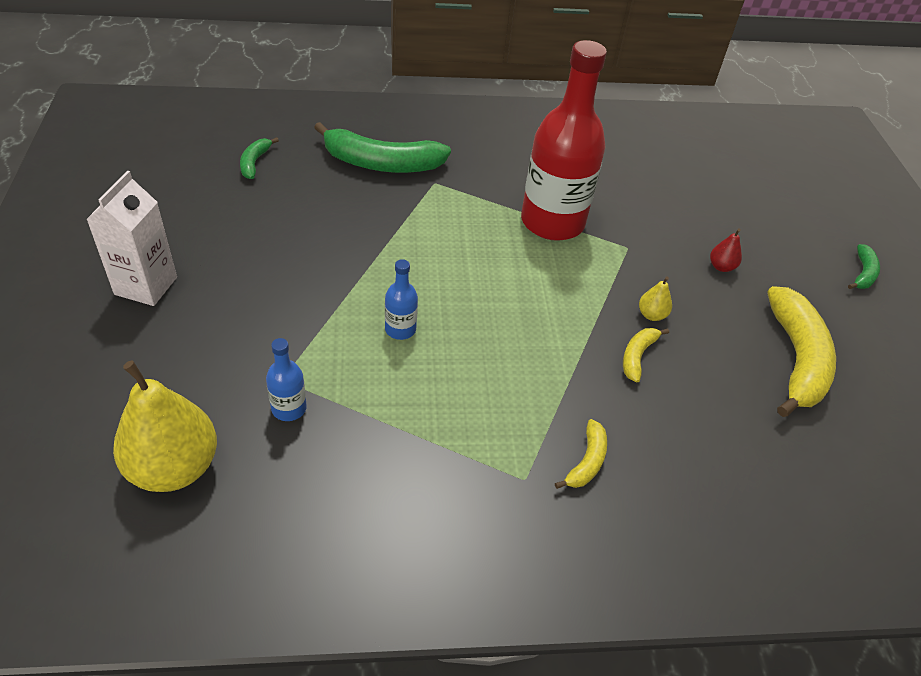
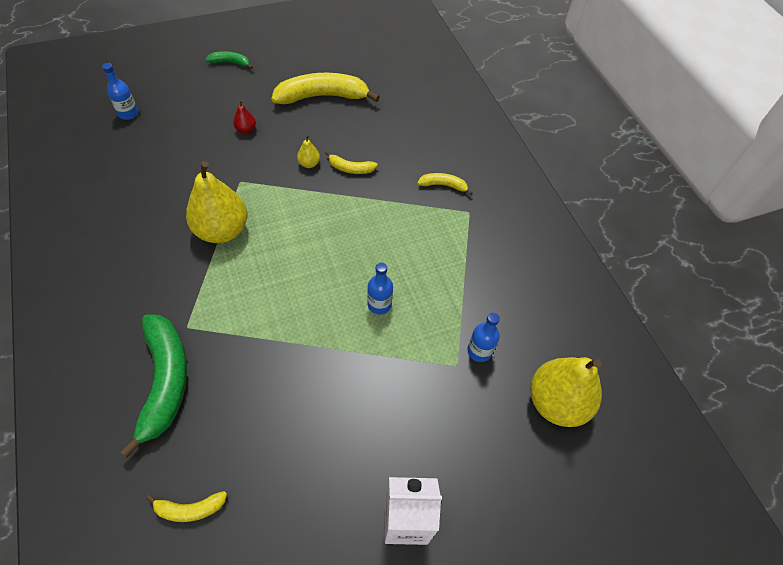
camera: 105 degrees left, 10 degrees up
green banana [240,137,279,179] -> yellow banana [146,491,227,522]
red bottle [521,40,607,241] -> yellow pear [186,161,247,243]
none -> blue bottle [102,63,138,120]

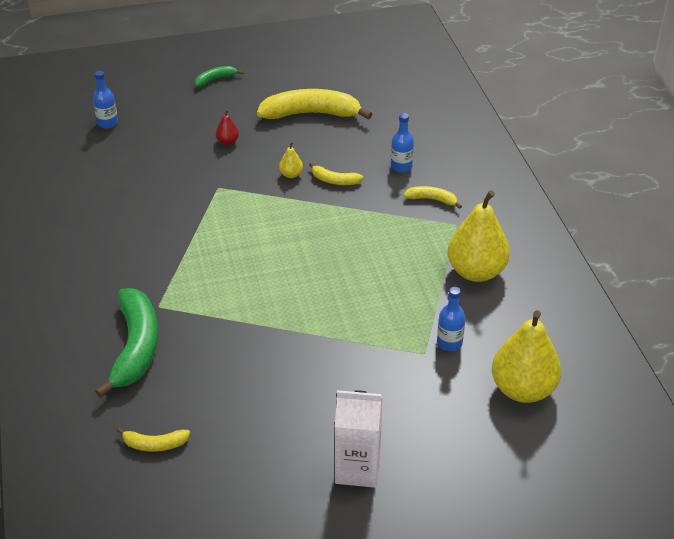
camera: 10 degrees right, 15 degrees down
yellow pear [186,161,247,243] -> yellow pear moved to [447,190,510,282]
green banana [205,51,253,69] -> green banana turned 45 degrees counterclockwise [195,66,244,87]
blue bottle [367,262,393,314] -> blue bottle moved to [391,113,414,173]

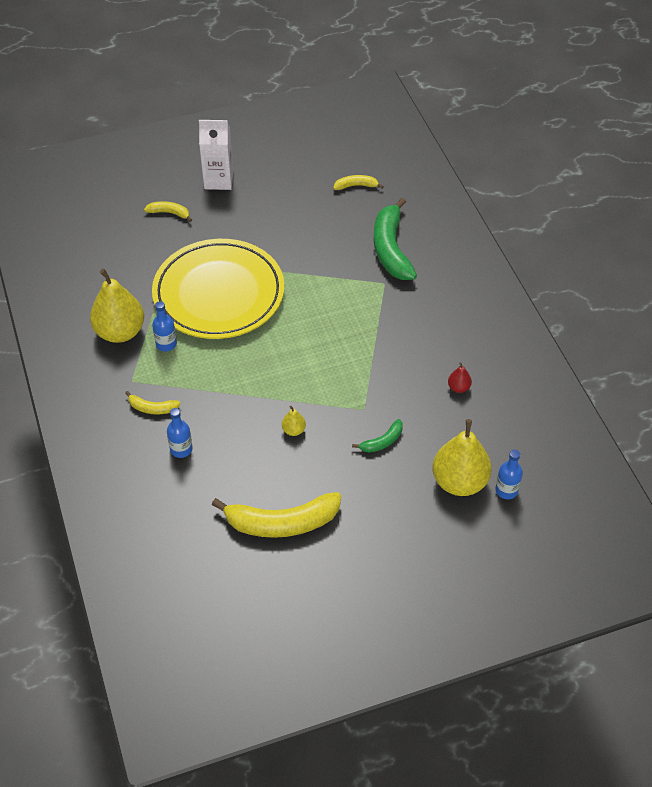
camera: 175 degrees right, 10 degrees up
green banana [195,66,244,87] -> green banana moved to [352,419,403,453]
red pear [216,109,239,145] -> red pear moved to [448,362,472,393]
yellow banana [309,162,363,185] -> yellow banana moved to [144,201,192,222]
blue bottle [437,287,465,351] -> blue bottle moved to [152,301,177,351]
yellow pear [492,310,561,403] -> yellow pear moved to [432,419,492,496]
none -> yellow plate [152,239,284,339]

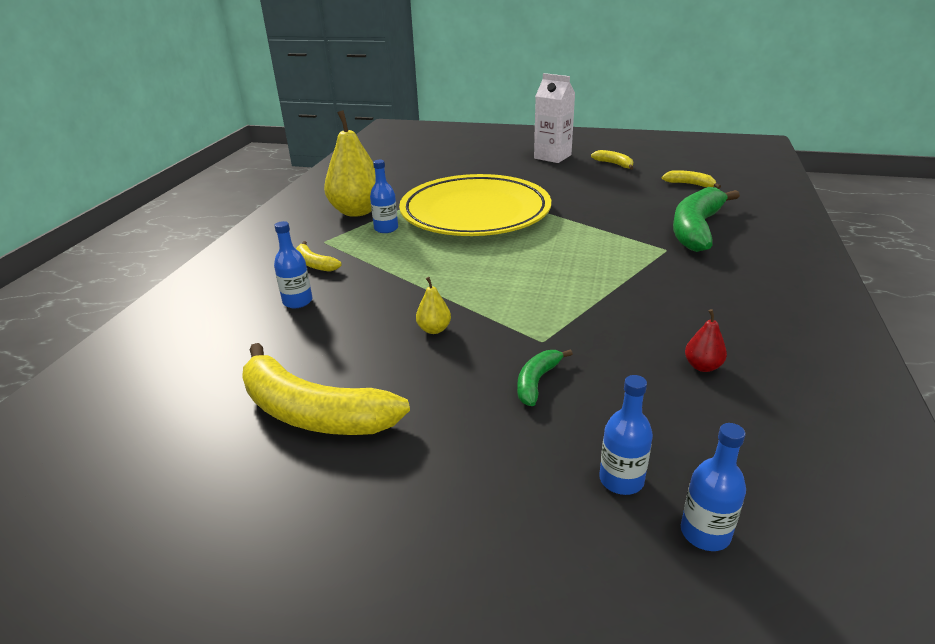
camera: 35 degrees right, 20 degrees down
yellow banana [144,201,192,222] -> yellow banana moved to [591,150,633,169]
green banana [352,419,403,453] -> green banana turned 120 degrees clockwise [517,349,573,406]
yellow pear [432,419,492,496] -> blue bottle [599,375,653,495]

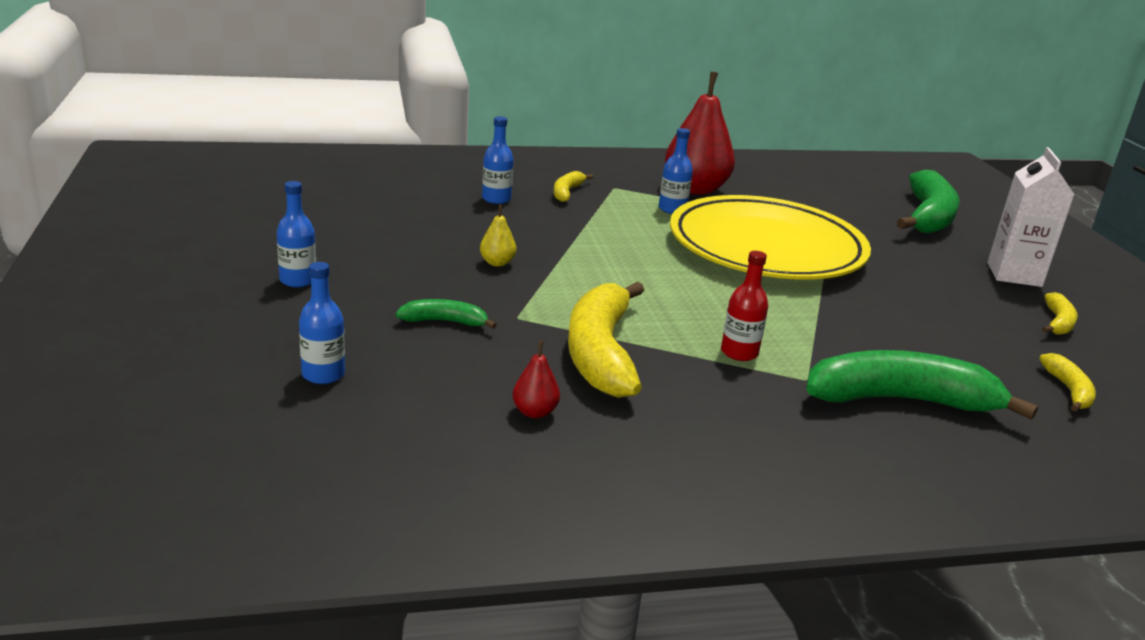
camera: 60 degrees right, 5 degrees down
yellow banana [242,343,410,435] -> yellow banana moved to [568,282,644,398]
yellow pear [324,110,376,217] -> red pear [665,72,735,195]
blue bottle [681,423,746,551] -> blue bottle moved to [277,181,316,287]
none -> red bottle [721,251,768,361]
none -> green banana [897,170,960,234]

